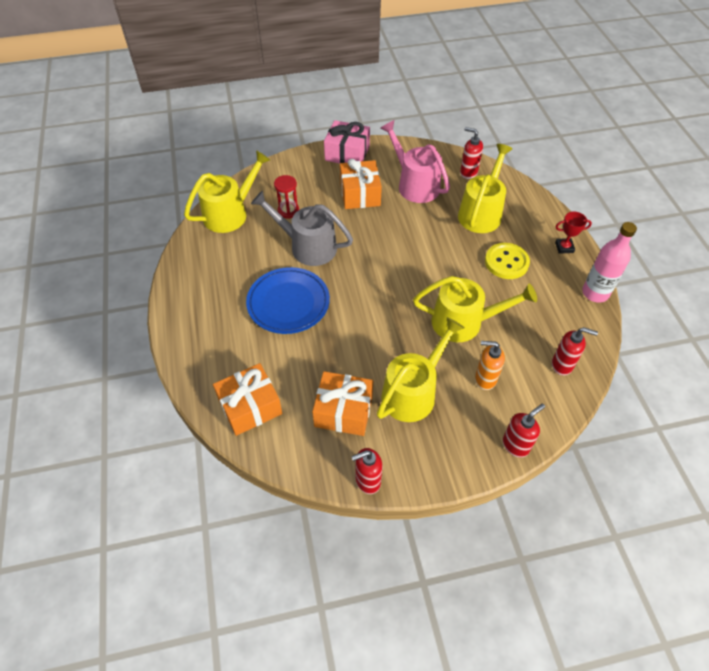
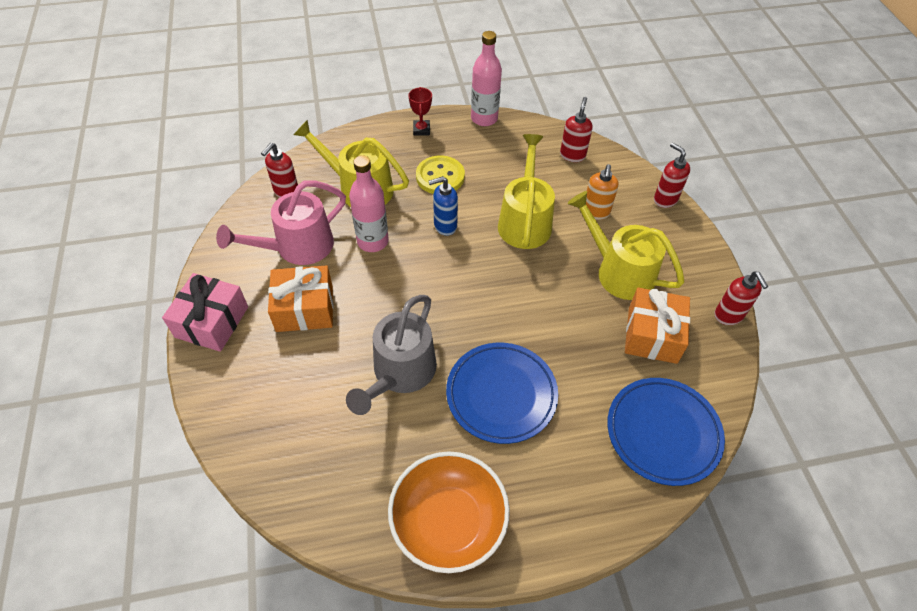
camera: 90 degrees left, 0 degrees up
yellow watering can [184,150,270,233] -> none
orange gift [213,363,282,436] -> blue plate [607,378,725,486]
red hourglass [274,175,299,219] -> none
none -> pink bottle [349,155,389,252]
none -> orange bowl [388,451,510,573]
none -> blue soap dispenser [428,176,458,236]

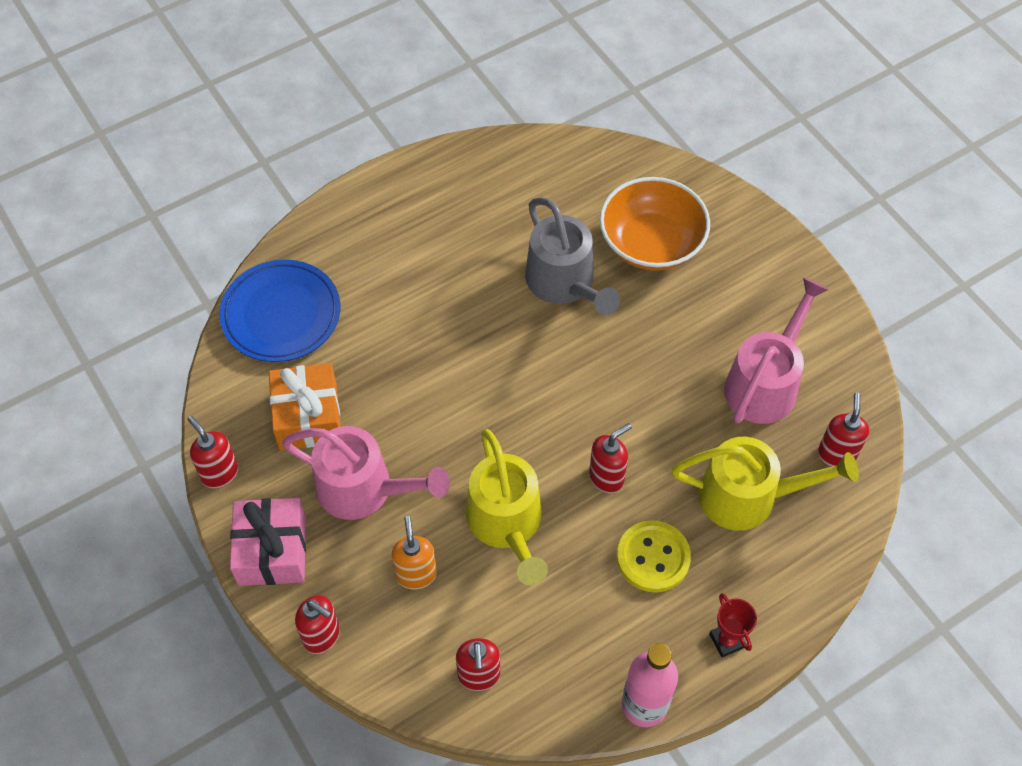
camera: 160 degrees right, 5 degrees up
pink gift [162,273,248,352] -> pink gift moved to [230,498,306,586]
orange gift [268,265,333,332] -> none
grey watering can [346,295,437,415] -> grey watering can turned 150 degrees clockwise [525,197,620,315]
pink bottle [349,155,389,252] -> none
orange bowl [388,451,510,573] -> orange bowl moved to [600,177,710,271]
blue soap dispenser [428,176,458,236] -> red soap dispenser [589,423,632,494]
blue plate [446,343,558,444] -> none
yellow watering can [568,191,684,300] -> pink watering can [282,426,450,520]

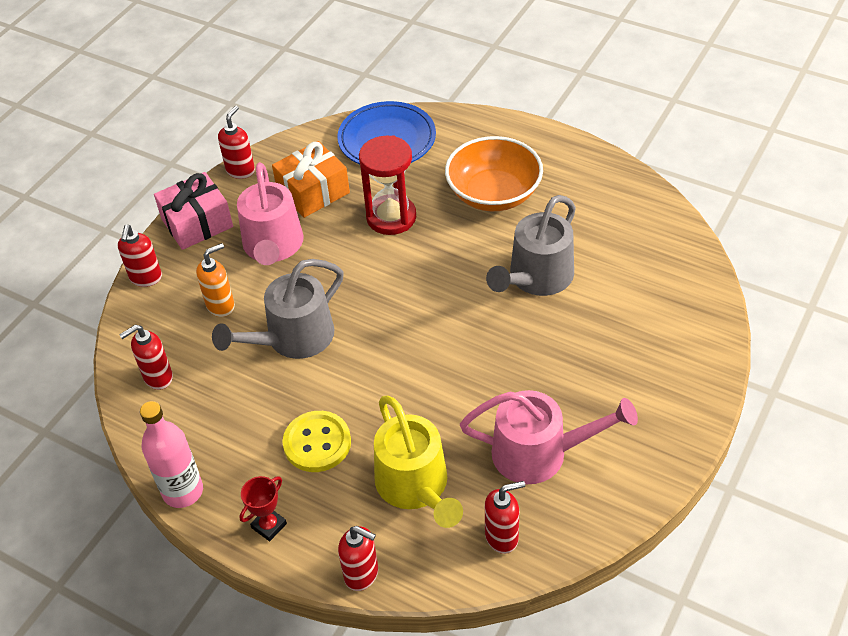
camera: 65 degrees right, 10 degrees down
yellow watering can [466,429,548,586] -> grey watering can [212,259,344,359]
red soap dispenser [589,423,632,494] -> red soap dispenser moved to [338,526,378,591]
orange bowl [600,177,710,271] -> orange bowl moved to [445,136,543,211]
none -> red hourglass [359,136,416,235]

